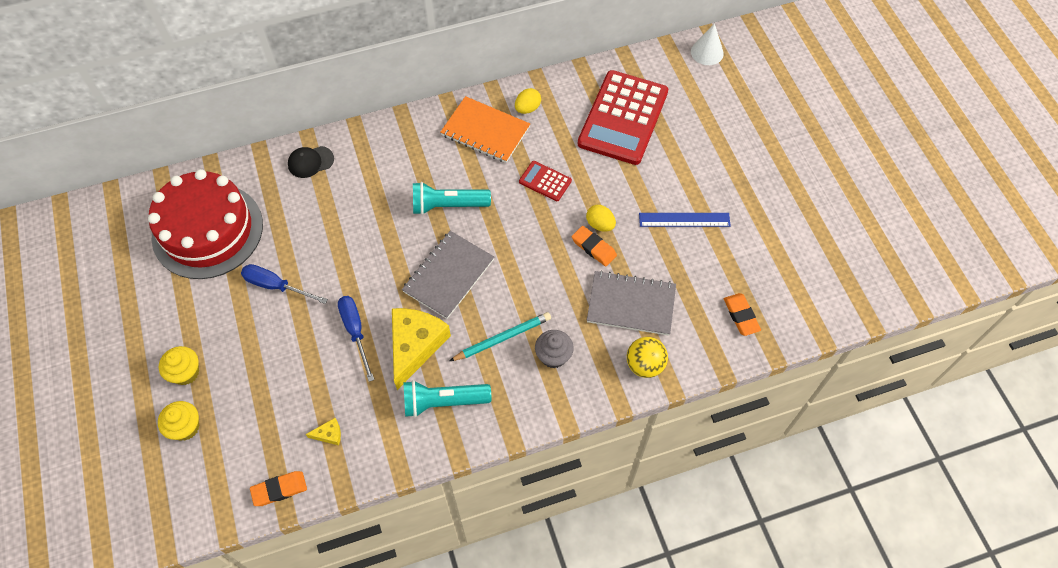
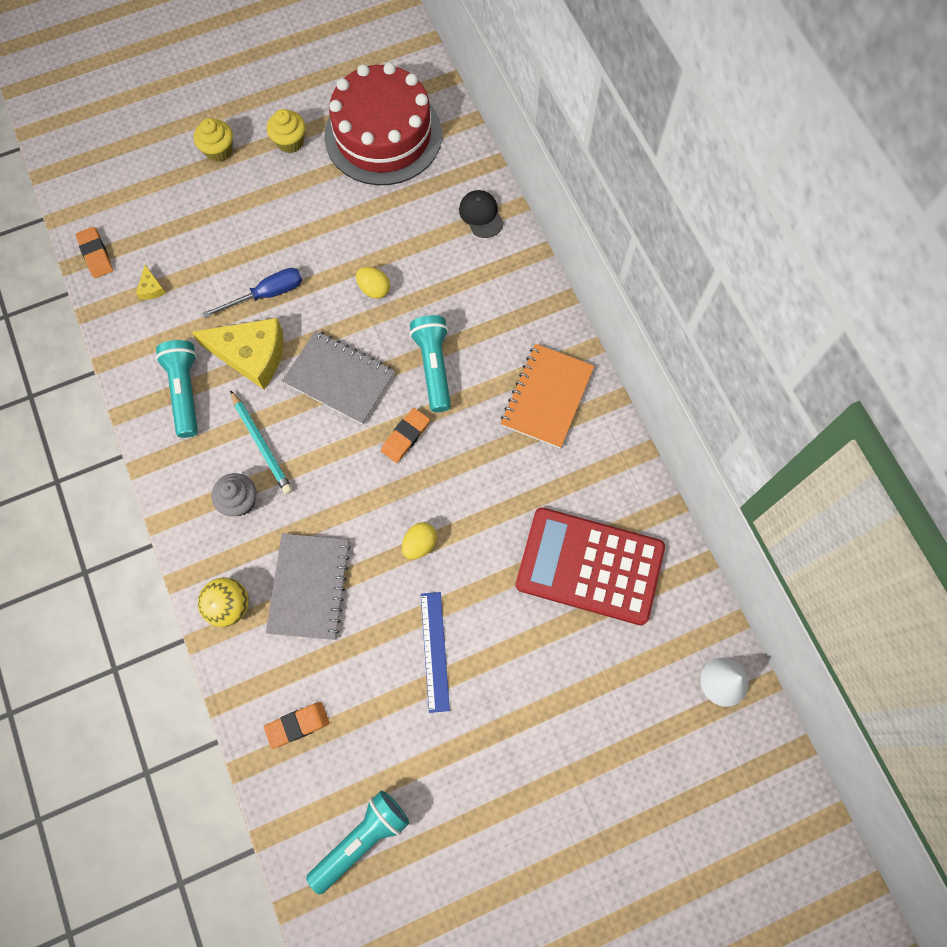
camera: 85 degrees right, 10 degrees up
yellow cupcake [158,401,199,441] -> yellow cupcake moved to [267,109,305,153]
blue screwdriver [241,264,328,304] -> none
yellow egg [515,88,541,114] -> yellow egg moved to [356,267,390,299]
red calculator [519,161,572,201] -> none
orange eraser [572,226,617,266] -> orange eraser moved to [381,408,430,463]
none -> turquoise flashlight [306,791,409,894]

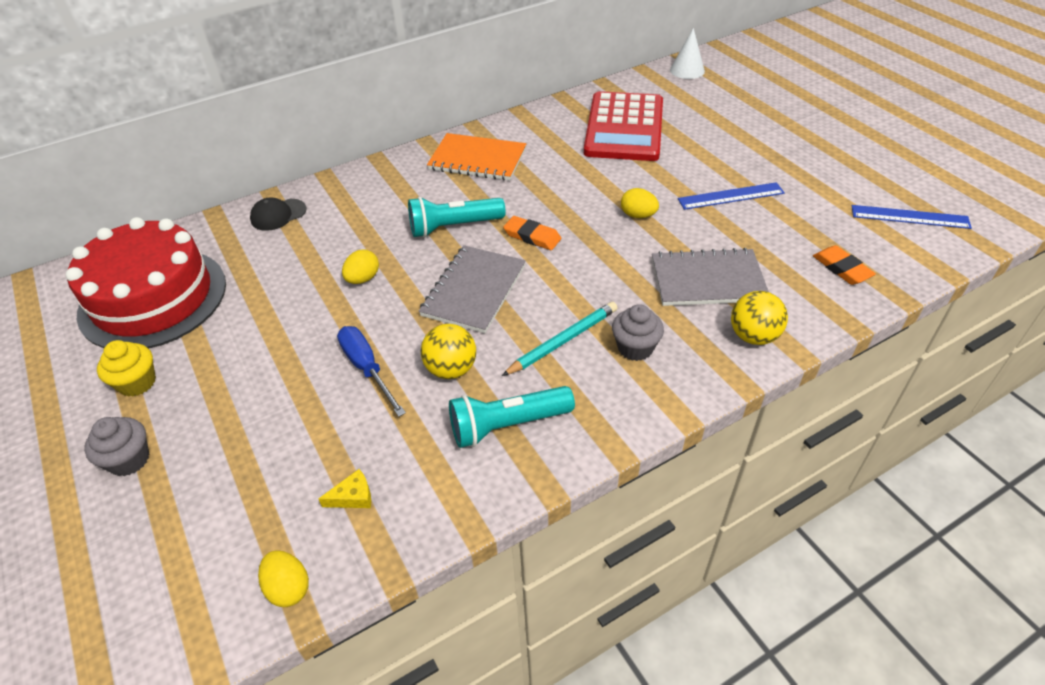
camera: 95 degrees left, 25 degrees down
orange eraser [76,227,113,278] -> yellow egg [258,550,309,607]
yellow cheese [192,318,283,389] -> yellow ball [421,324,476,379]
yellow cupcake [194,118,233,162] -> grey cupcake [84,417,149,476]
turquoise flashlight [306,791,409,894] -> blue ruler [852,205,972,229]

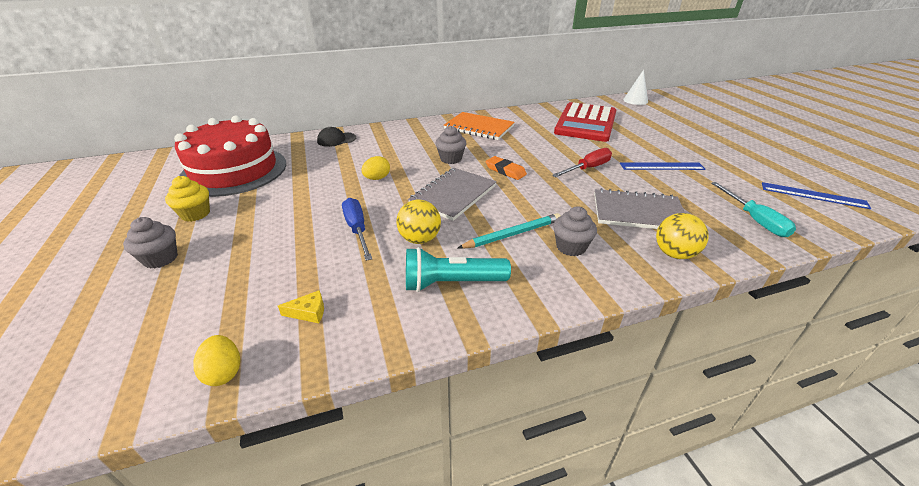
camera: 10 degrees right, 10 degrees down
turquoise flashlight [408,197,506,238] -> grey cupcake [435,126,466,164]
yellow egg [621,188,659,218] -> red screwdriver [552,148,612,177]
orange eraser [813,245,876,285] -> turquoise screwdriver [711,182,796,237]

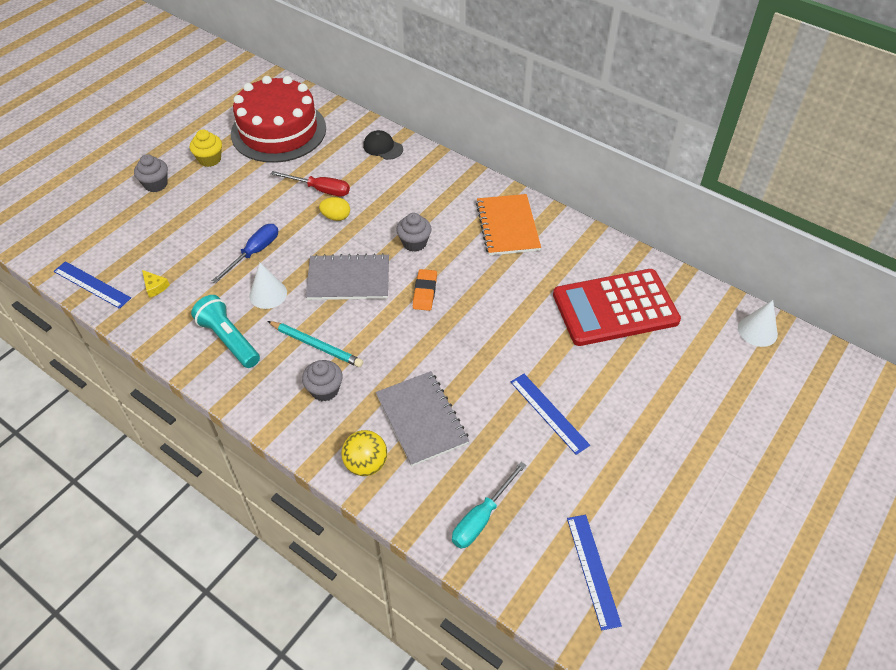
camera: 55 degrees right, 15 degrees up
yellow egg [193,335,240,386] -> blue ruler [54,261,131,309]
yellow ball [396,200,441,244] -> white cone [249,263,287,309]
red screwdriver [552,148,612,177] -> red screwdriver moved to [270,171,350,196]

